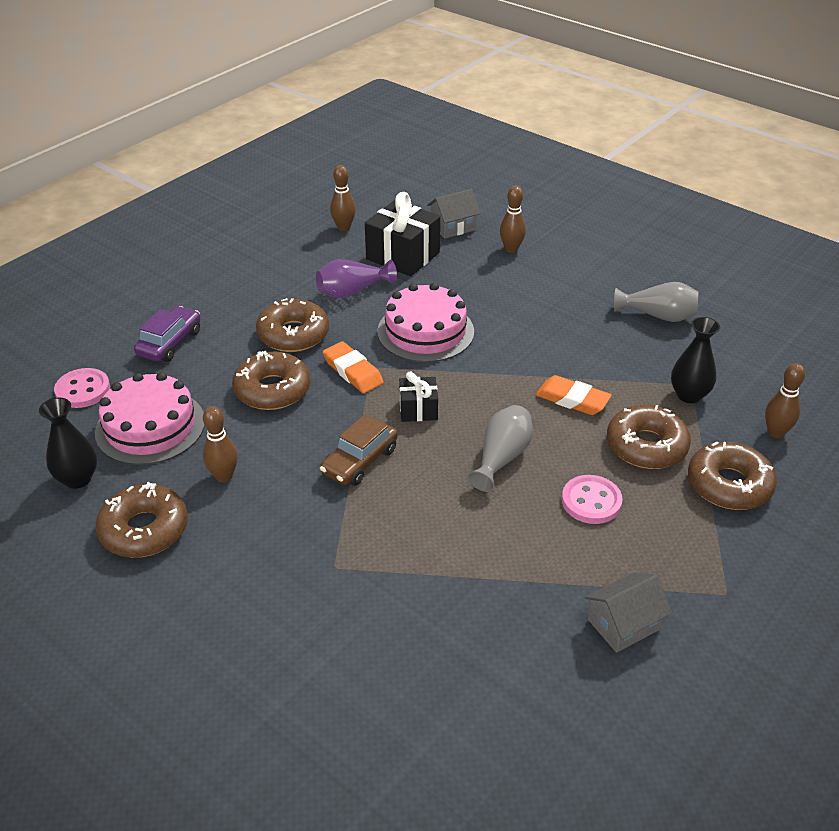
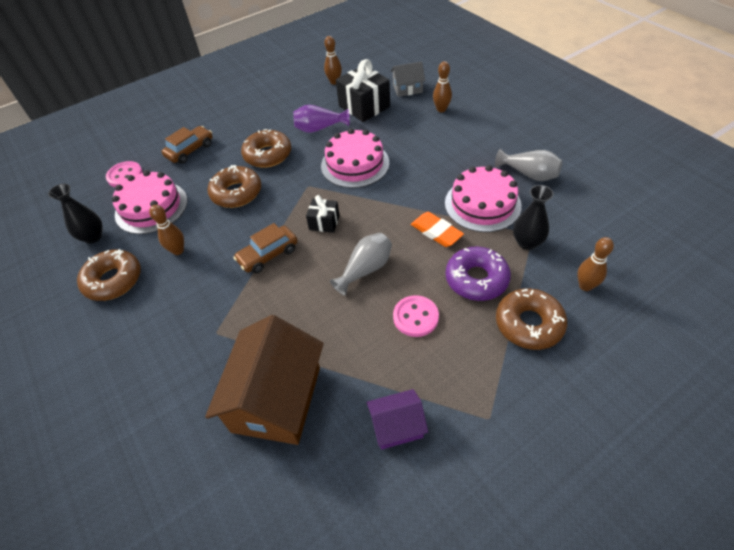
camera: 20 degrees right, 10 degrees up
purple car [134,306,200,362] -> brown car [161,126,213,164]
orange eraser [323,341,384,393] -> none
grey house [585,572,672,653] -> purple house [367,389,428,450]
brown donut [607,405,691,469] -> purple donut [445,246,511,301]
none -> brown house [205,315,323,445]
none -> pink cake [445,165,522,232]

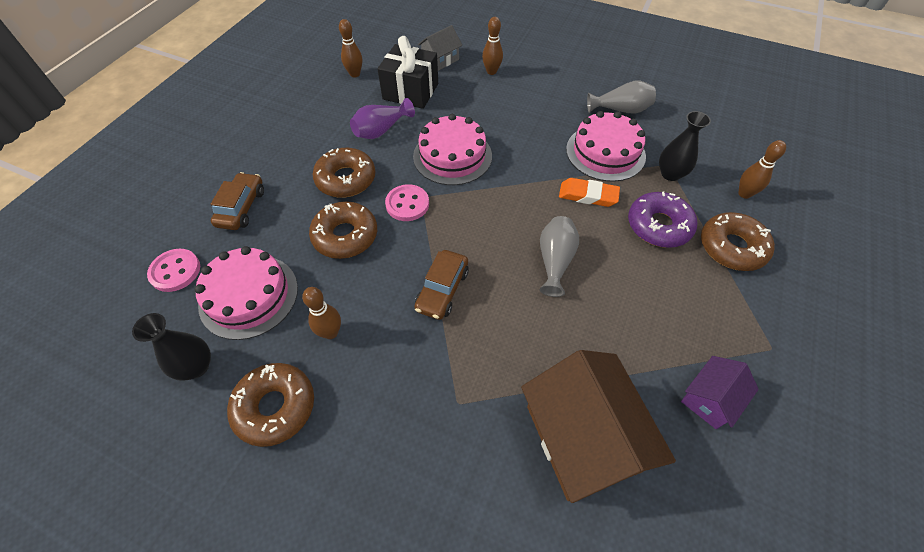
camera: 35 degrees left, 5 degrees up
black gift [306,195,340,233] -> none
pink button [393,295,439,337] -> pink button moved to [385,184,429,221]

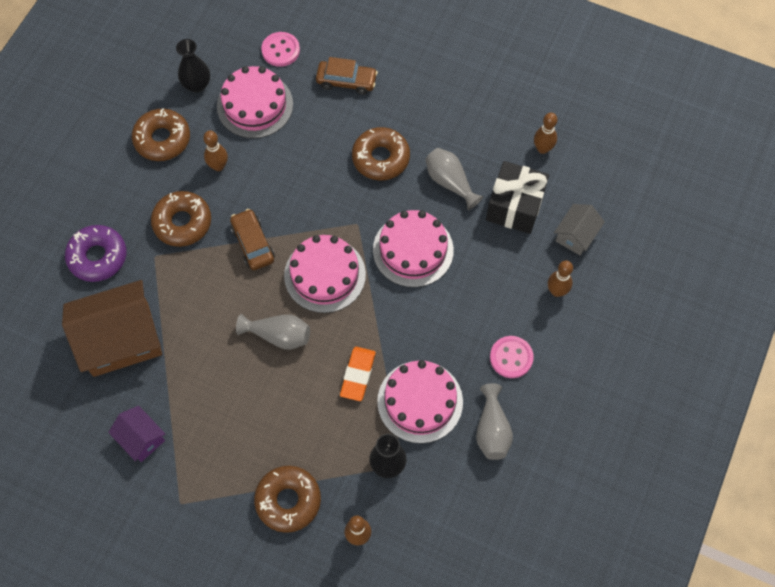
camera: 90 degrees right, 10 degrees up
brown donut [309,201,377,259] -> brown donut moved to [151,191,211,247]
purple vase [350,98,415,139] -> grey vase [425,148,483,210]
pink button [385,184,429,221] -> pink button moved to [490,336,534,378]
brown car [415,250,469,320] -> brown car turned 45 degrees clockwise [230,209,275,270]
grey house [418,25,462,71] -> grey house turned 75 degrees clockwise [554,204,605,256]
purple donut [628,191,697,248] -> purple donut moved to [65,225,126,282]
none -> pink cake [284,235,366,313]

